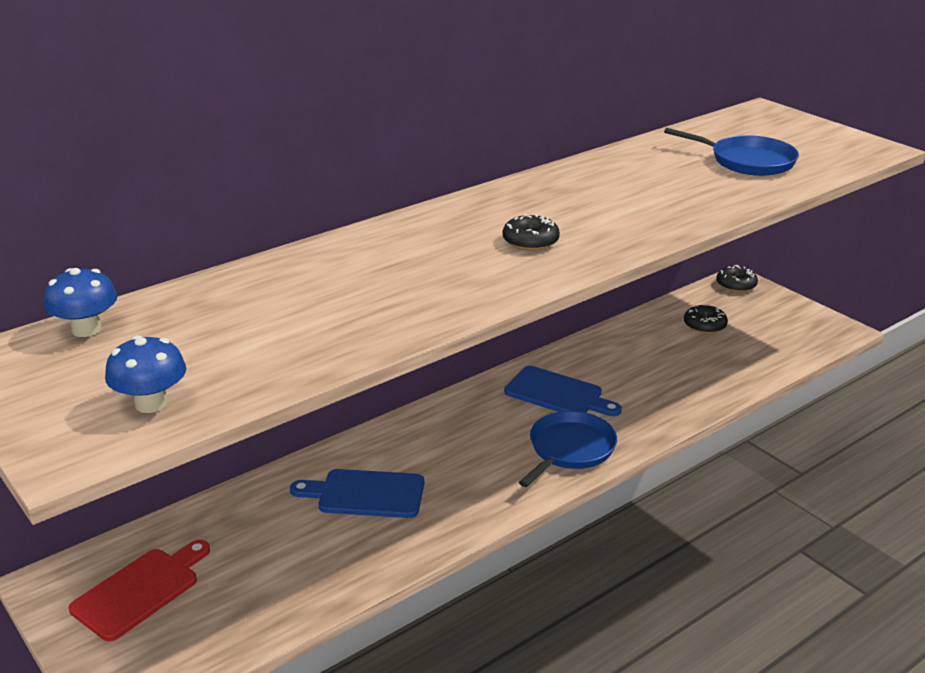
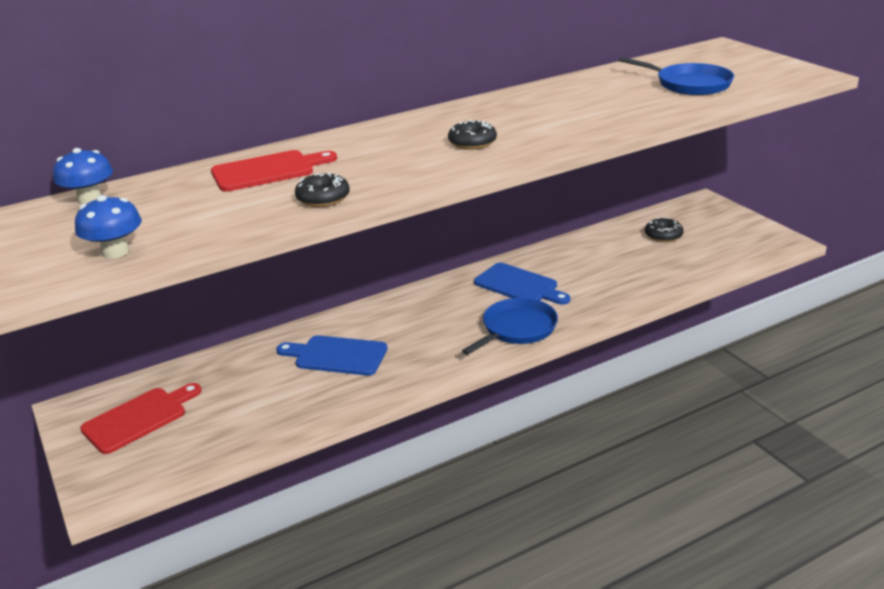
camera: 10 degrees right, 0 degrees up
black donut [716,265,758,292] -> black donut moved to [295,172,350,207]
none -> red cutting board [211,150,337,192]

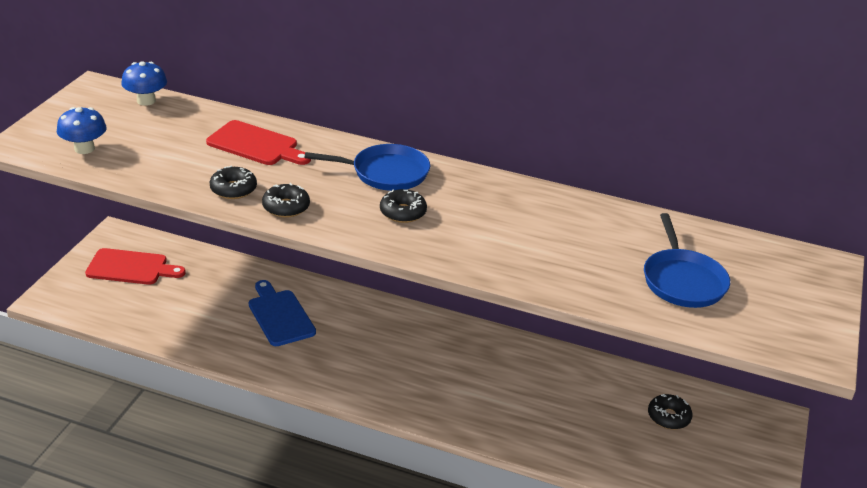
camera: 45 degrees right, 5 degrees up
blue pan [462,298,558,355] -> blue pan moved to [305,144,430,191]
blue cutting board [474,263,570,305] -> none
none -> black donut [262,183,310,218]

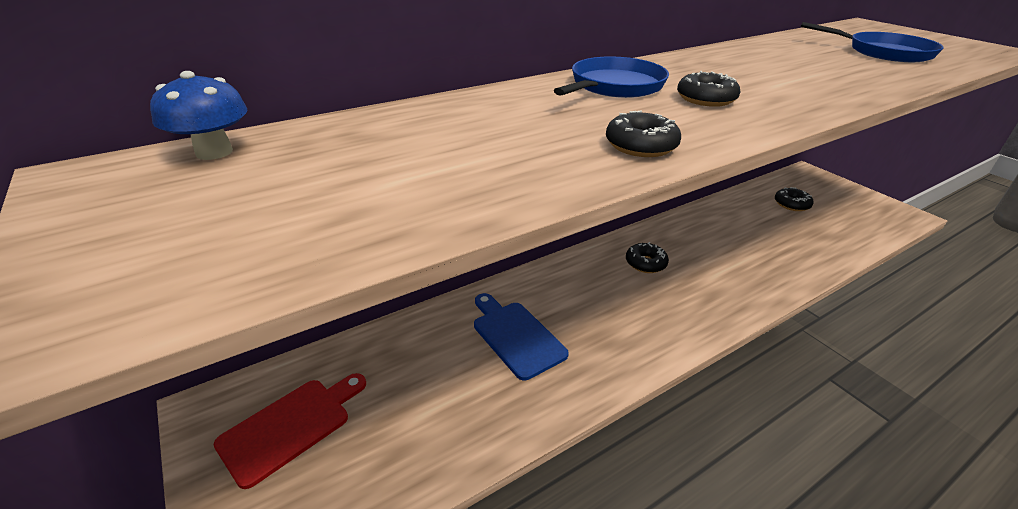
camera: 50 degrees left, 0 degrees up
blue mushroom [57,107,106,154] -> none
red cutting board [206,120,311,165] -> none
black donut [210,165,257,199] -> black donut moved to [626,242,669,273]
blue cutting board [249,280,316,346] -> blue cutting board turned 45 degrees clockwise [474,293,569,381]

